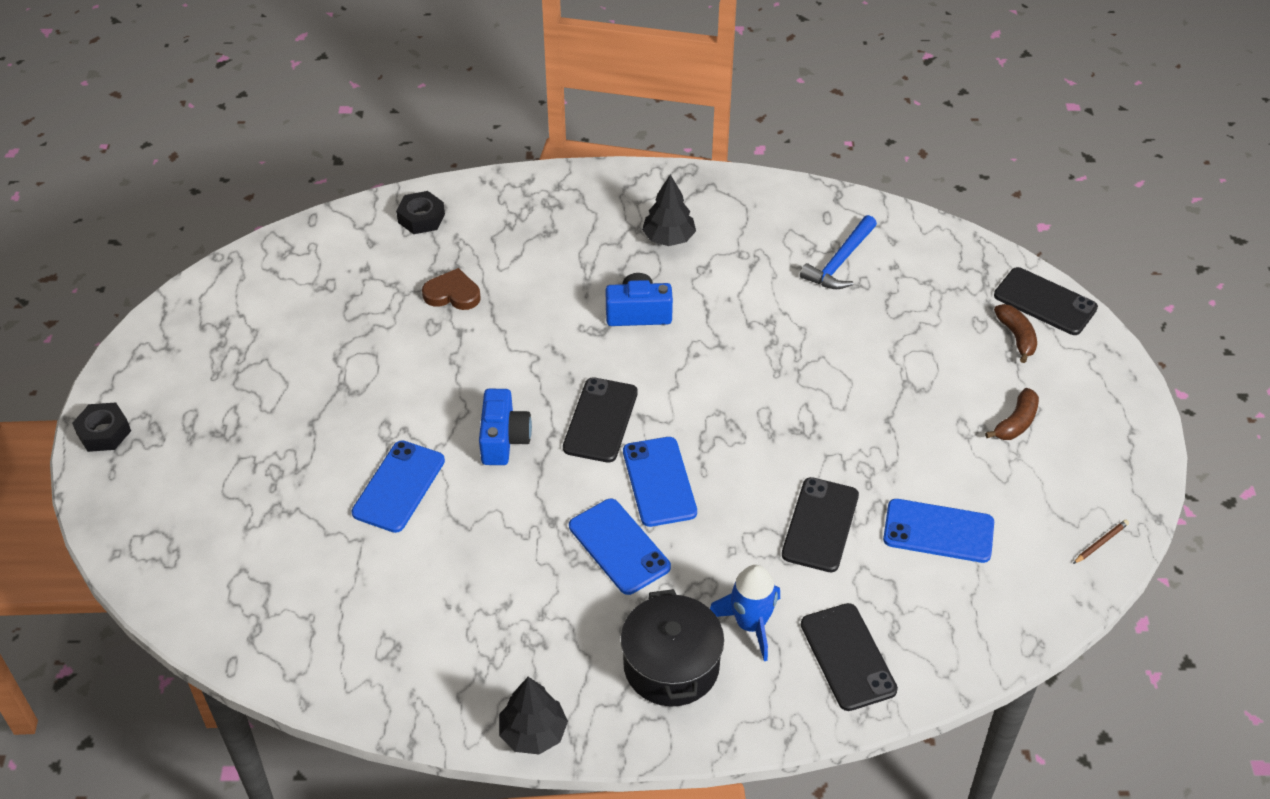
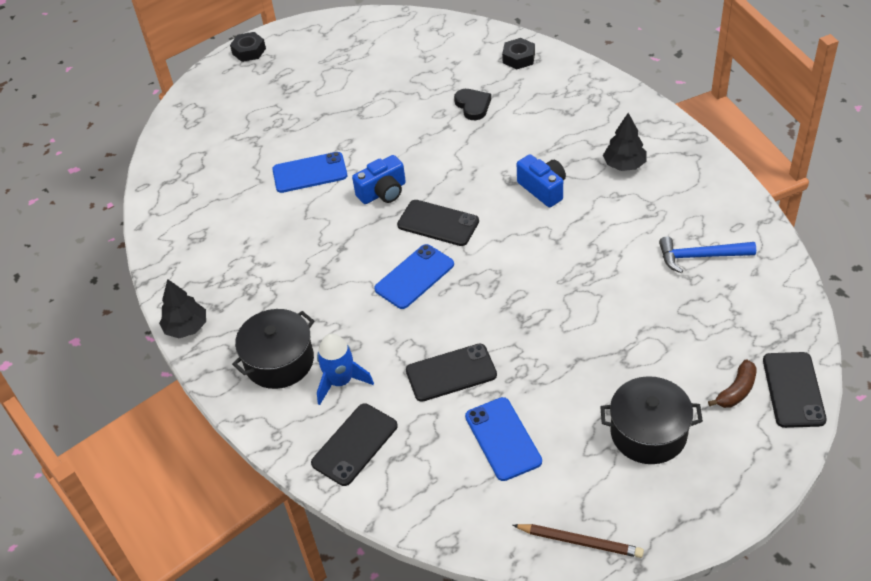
camera: 60 degrees right, 0 degrees up
brown heart [422,268,480,310] -> black heart [454,89,491,120]
black phone [563,377,638,463] -> black phone turned 45 degrees clockwise [397,200,479,246]
blue phone [569,499,671,595] -> none
brown banana [985,388,1039,440] -> black pot [600,376,703,464]
brown pencil [1073,520,1129,564] -> brown pencil [513,524,644,558], size x1.80

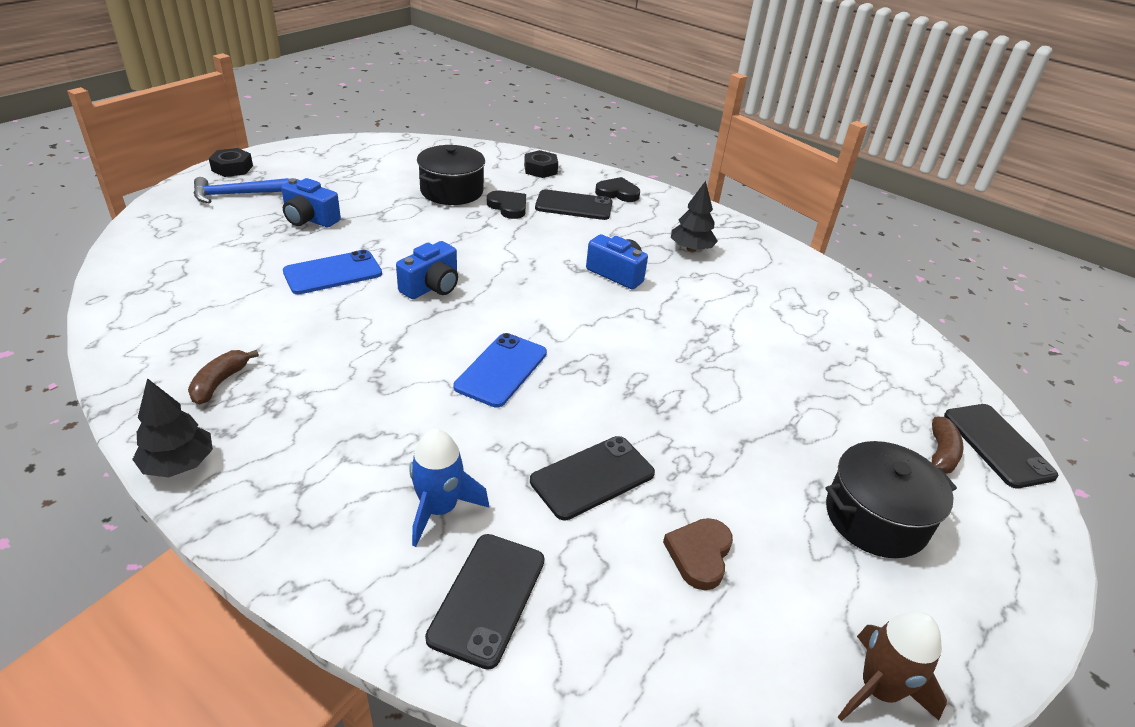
camera: 25 degrees left, 10 degrees down
black pot [232,309,314,389] -> black pot moved to [417,145,485,205]
black phone [397,200,479,246] -> black phone moved to [535,189,612,220]
blue phone [465,397,542,481] -> brown heart [663,518,733,590]
brown pencil [513,524,644,558] -> brown rocket [838,611,947,721]
blue hammer [659,236,756,273] -> blue hammer moved to [193,177,289,203]
none -> brown banana [188,350,259,404]
none -> blue camera [281,178,341,227]
none -> black heart [595,177,640,202]

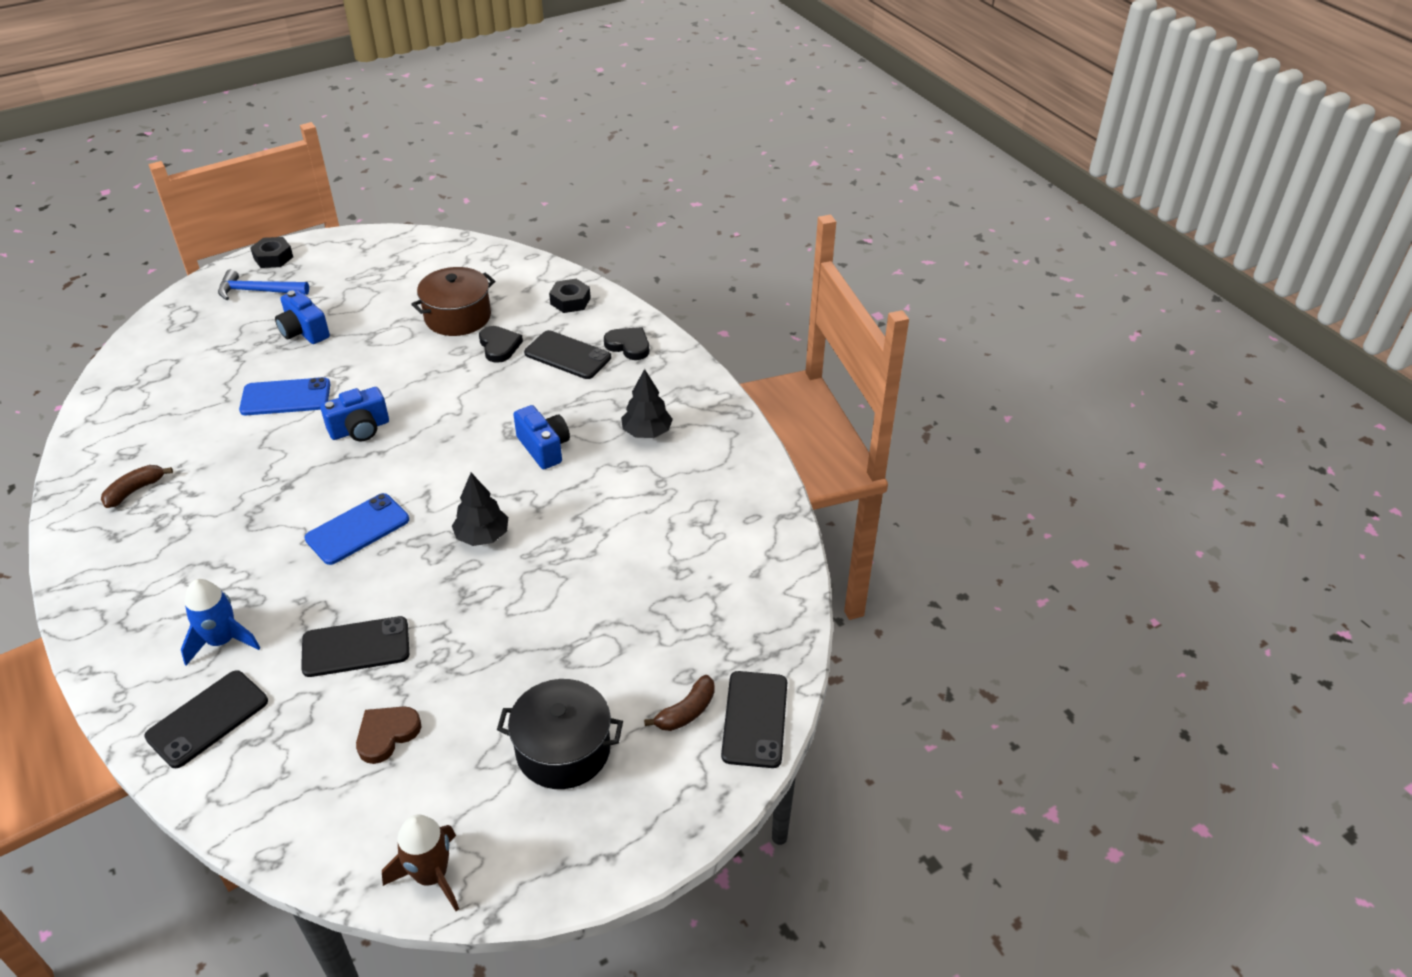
camera: 25 degrees right, 5 degrees up
black tree [132,378,213,477] -> black tree moved to [452,473,508,546]
black pot [417,145,485,205] -> brown pot [411,267,495,336]

